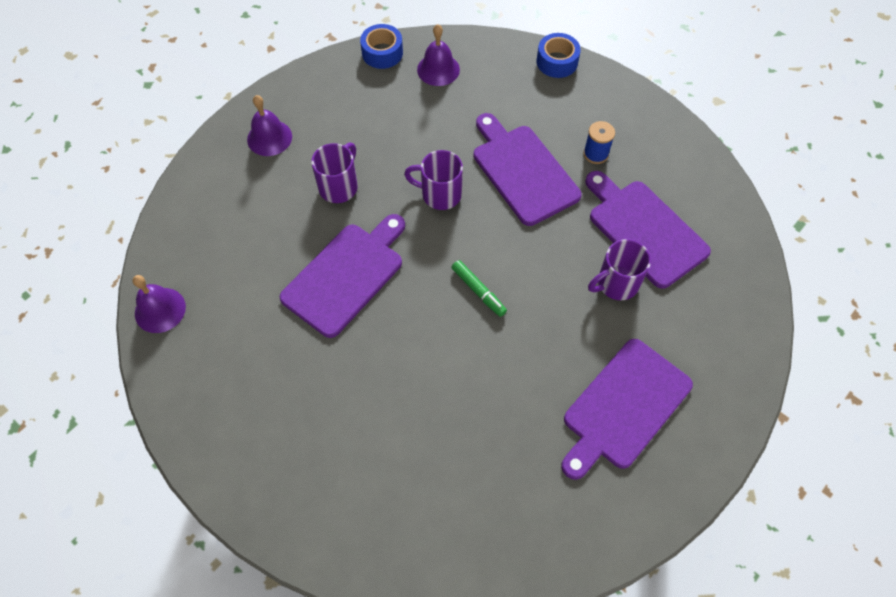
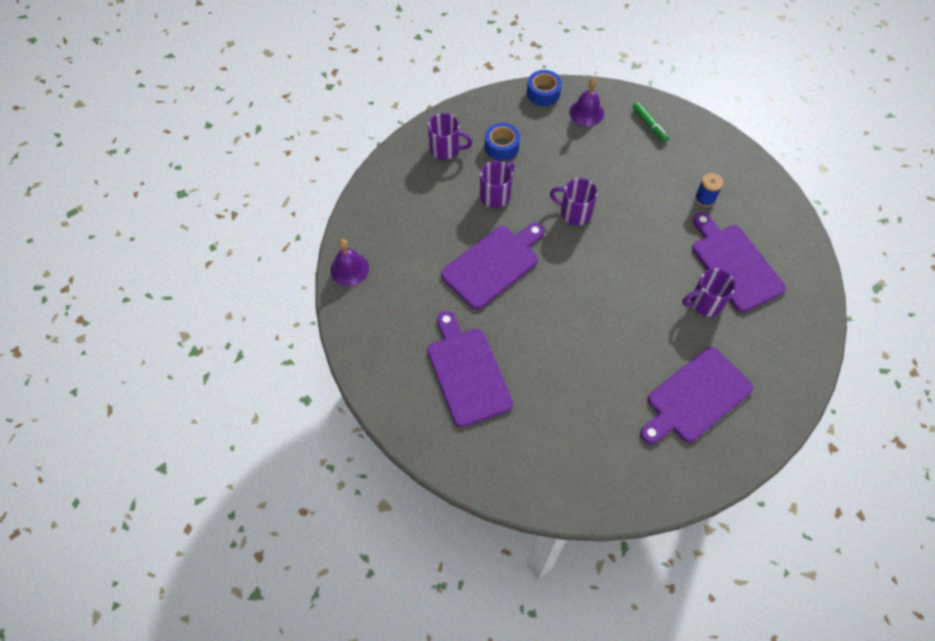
camera: 10 degrees right, 0 degrees up
purple bell [247,95,292,156] -> purple mug [428,113,473,160]
green marker [451,260,507,317] -> green marker moved to [633,102,669,142]
purple cutting board [474,113,582,226] -> purple cutting board moved to [427,311,513,428]
blue tape [537,33,581,78] -> blue tape moved to [485,123,520,161]

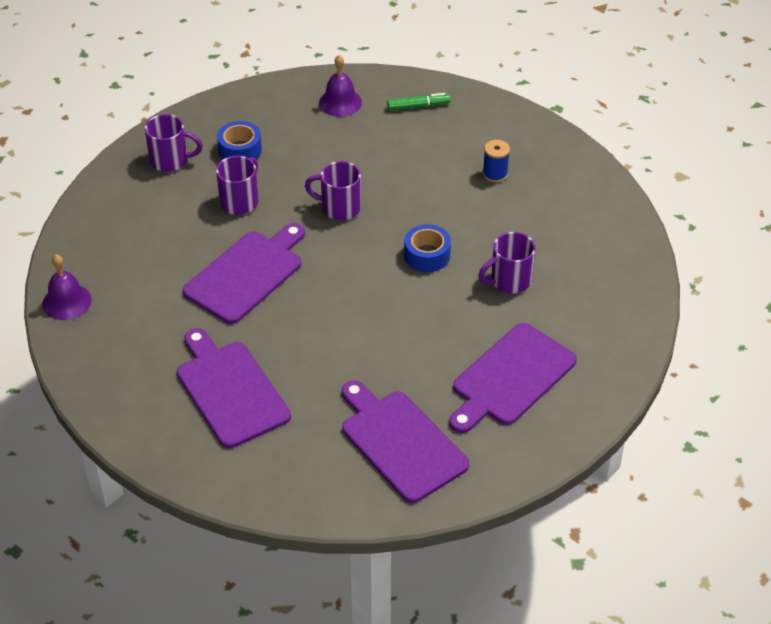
camera: 10 degrees left, 15 degrees down
blue tape [527,70,562,106] -> blue tape moved to [404,224,451,272]
green marker [633,102,669,142] -> green marker turned 60 degrees counterclockwise [387,93,450,111]
purple cutting board [692,212,786,313] -> purple cutting board moved to [342,381,469,503]

